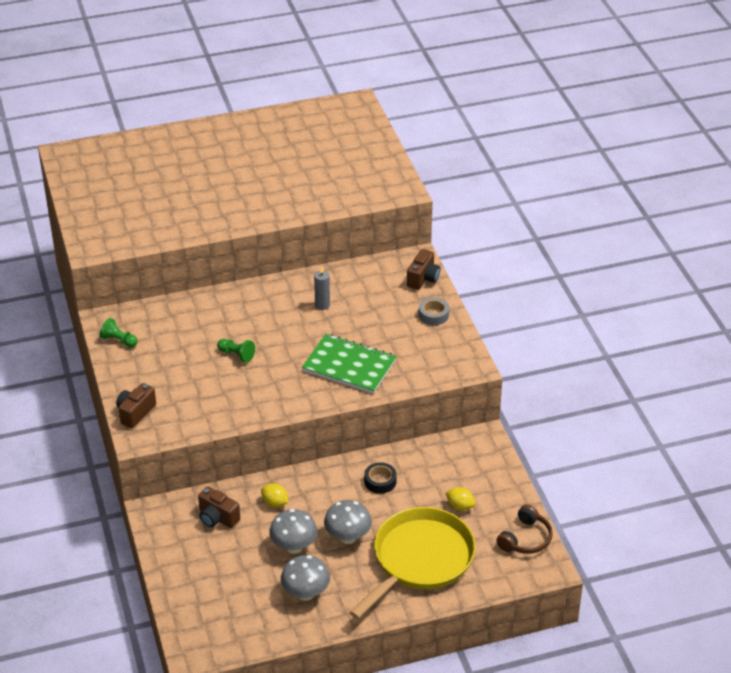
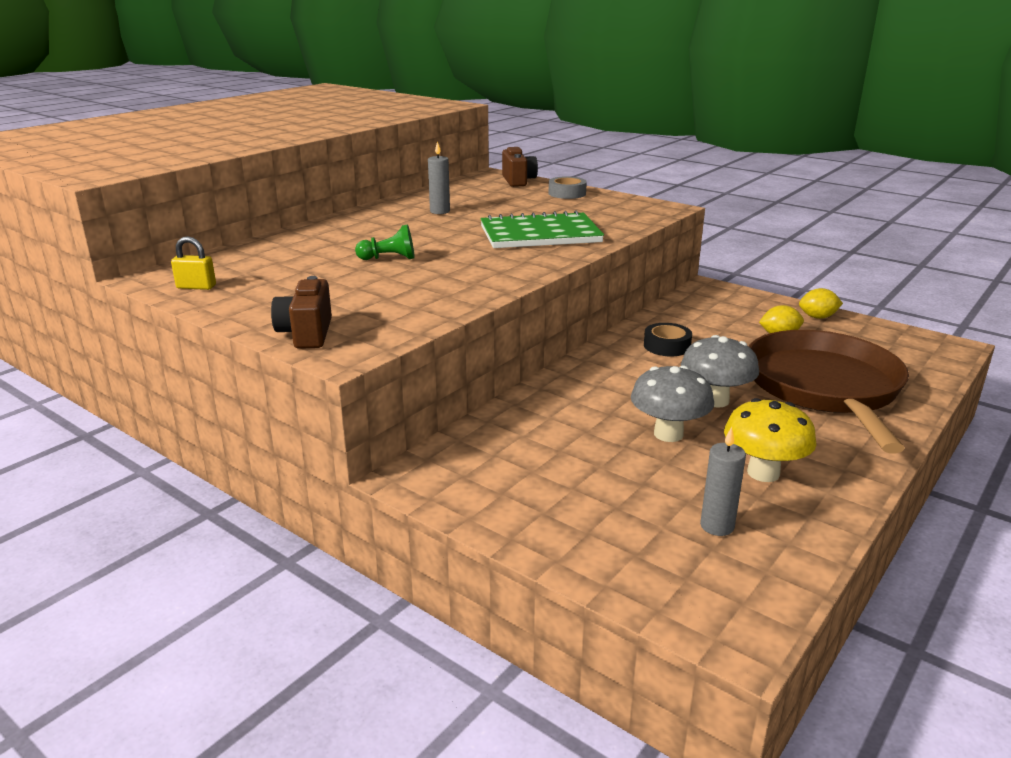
camera: 35 degrees left, 15 degrees down
green pawn [99,318,138,348] -> yellow padlock [171,236,216,290]
brown camera [198,487,240,528] -> none
yellow lemon [261,484,289,507] -> yellow lemon moved to [799,288,843,319]
grey mushroom [281,555,330,601] -> yellow mushroom [724,398,816,482]
yellow pan [349,507,476,619] -> brown pan [749,330,909,454]
brown headphones [496,504,553,554] -> none
none -> grey candle [700,427,746,536]

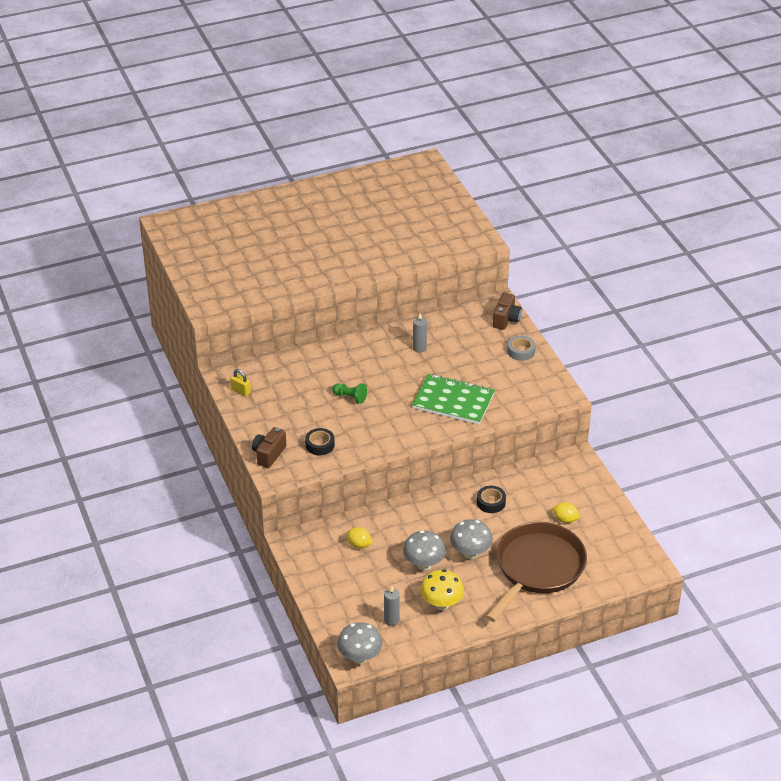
camera: 30 degrees right, 15 degrees up
yellow lemon [799,288,843,319] -> yellow lemon moved to [346,527,373,548]
none -> black tape [305,428,335,455]
none -> grey mushroom [337,622,382,664]

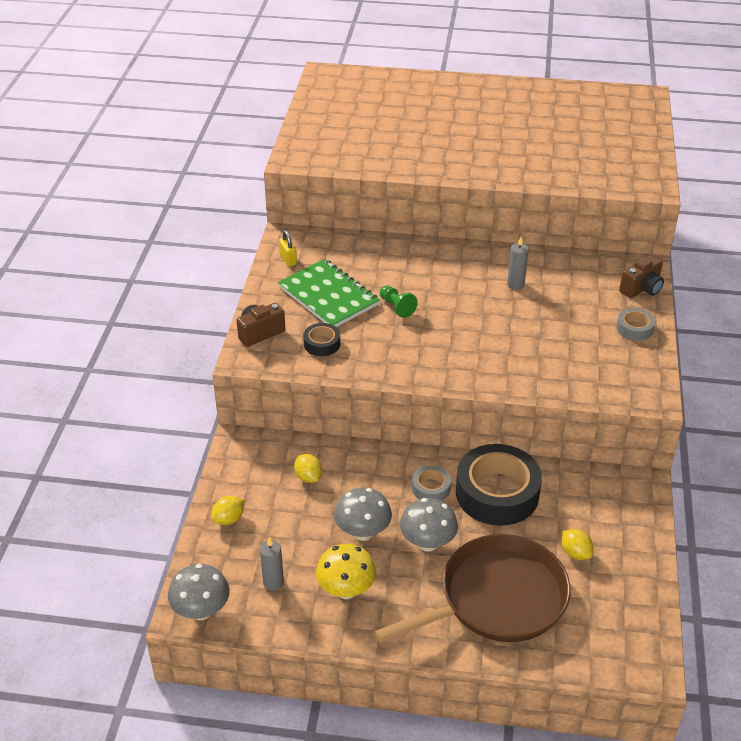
camera: 30 degrees right, 0 degrees up
green notebook [412,374,495,425] -> green notebook moved to [278,259,380,327]
black tape [477,486,506,513] -> black tape [456,444,542,526], size x2.15
none -> yellow lemon [211,496,245,525]
none -> grey tape [412,465,451,501]

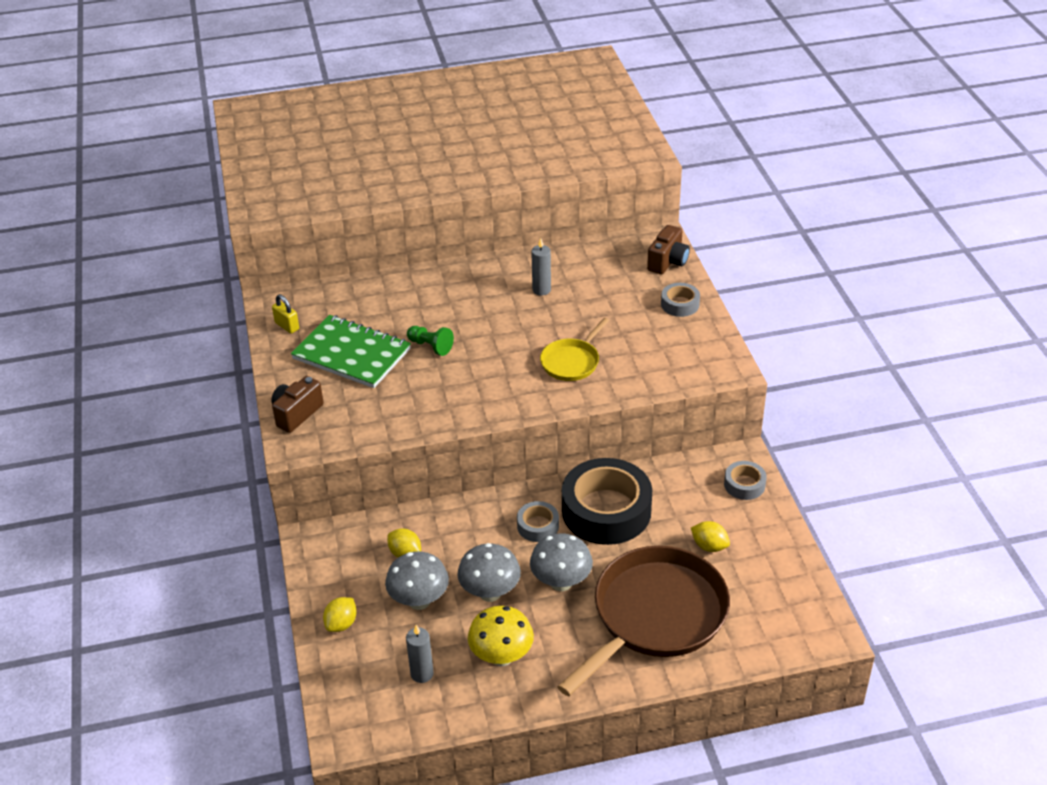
camera: 20 degrees left, 0 degrees up
grey mushroom [168,564,230,620] -> grey mushroom moved to [385,551,449,610]
black tape [303,323,340,356] -> none
none -> yellow pan [540,318,609,381]
none -> grey tape [724,461,767,500]

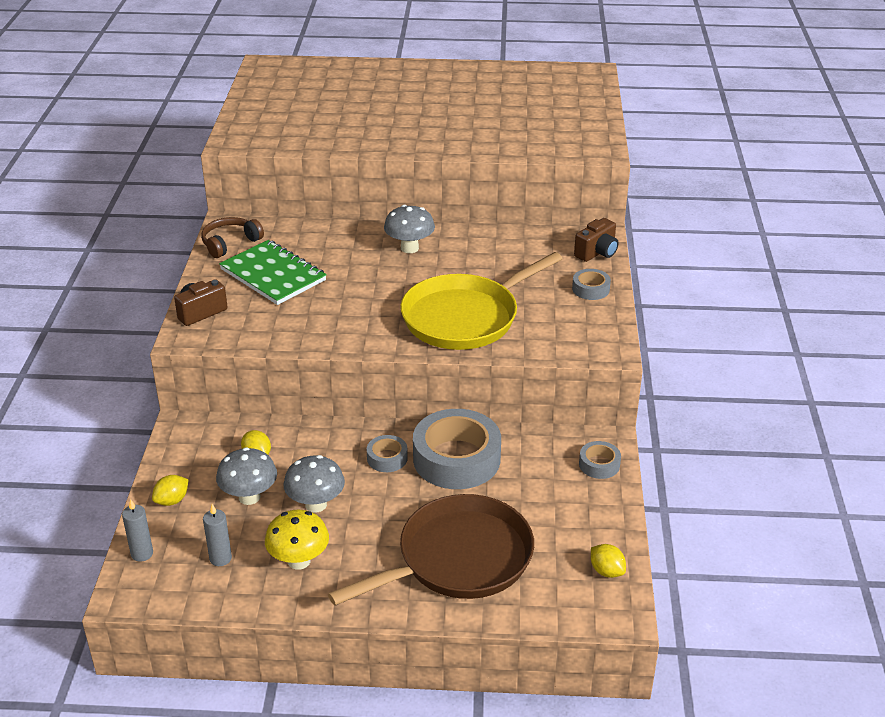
camera: 15 degrees right, 5 degrees down
yellow padlock [272,294,299,334] -> brown headphones [201,217,264,258]
green pawn [407,326,454,356] -> none
grey mushroom [530,533,593,591] -> grey mushroom moved to [384,205,435,253]
grey candle [531,238,551,296] -> grey candle moved to [122,499,153,562]
yellow pan [540,318,609,381] -> yellow pan [400,252,563,350], size x2.04
black tape [562,458,652,545] -> grey tape [413,409,501,489]
yellow lemon [691,521,730,552] -> yellow lemon moved to [591,544,626,578]

